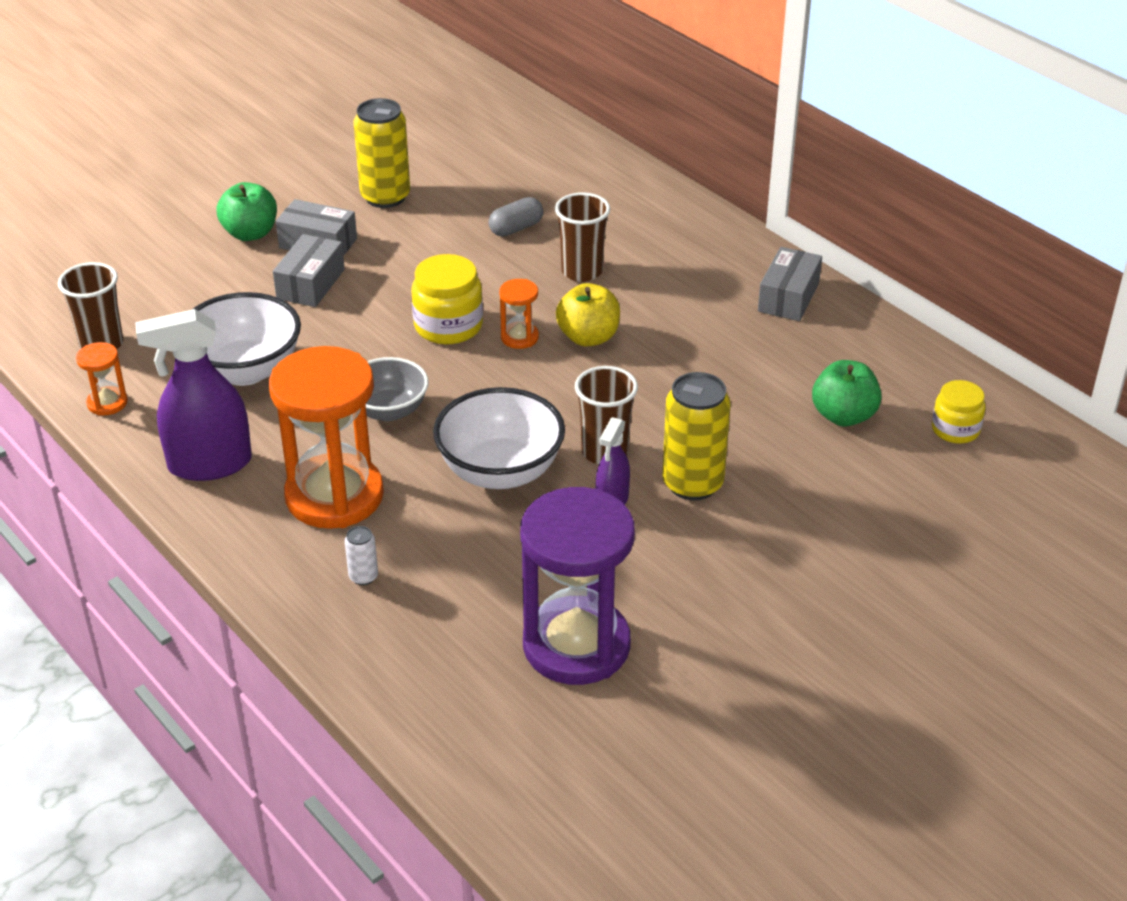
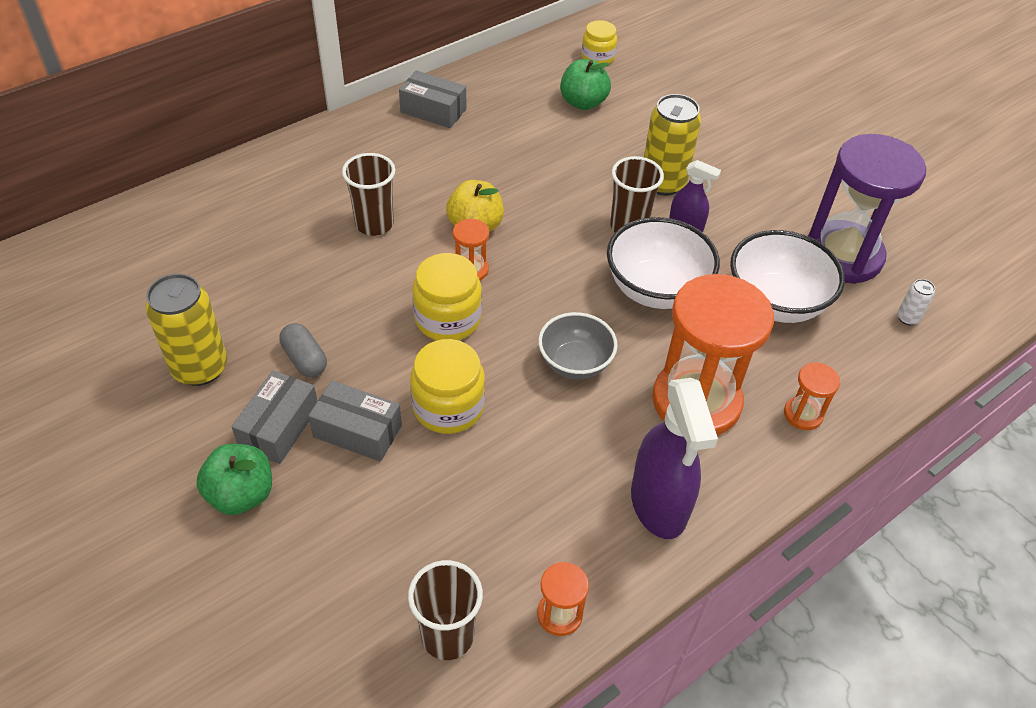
camera: 90 degrees left, 10 degrees up
white bowl [193,292,301,386] -> white bowl moved to [730,230,845,323]
white can [345,526,378,585] -> white can moved to [897,279,935,325]
grey capsule [488,197,543,236] -> grey capsule moved to [279,323,327,377]
none -> yellow jar [410,339,485,434]
none -> orange hourglass [784,363,840,430]

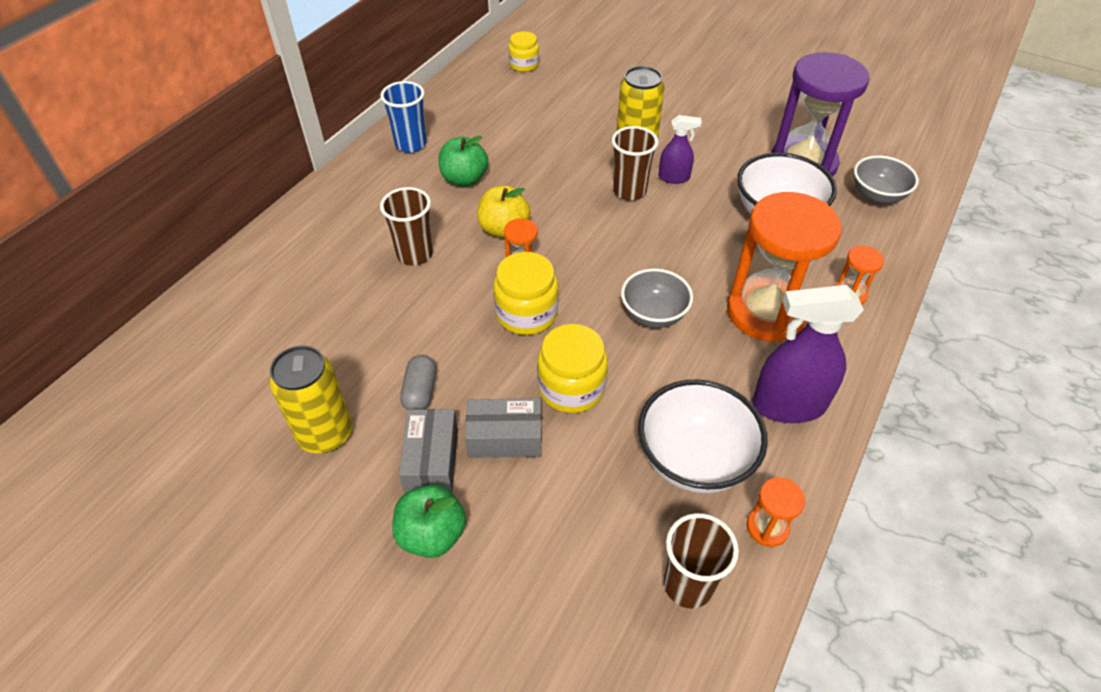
camera: 20 degrees left, 0 degrees up
grey capsule [279,323,327,377] -> grey capsule turned 60 degrees clockwise [400,355,436,411]
grey box [399,70,466,128] -> blue cup [380,81,427,153]
green apple [560,59,611,110] -> green apple moved to [439,136,488,186]
white bowl [607,217,720,309] -> white bowl moved to [638,379,768,493]
purple spray bottle [631,378,718,539] -> purple spray bottle turned 120 degrees clockwise [753,285,864,423]
white can [897,279,935,325] -> grey bowl [854,156,919,204]

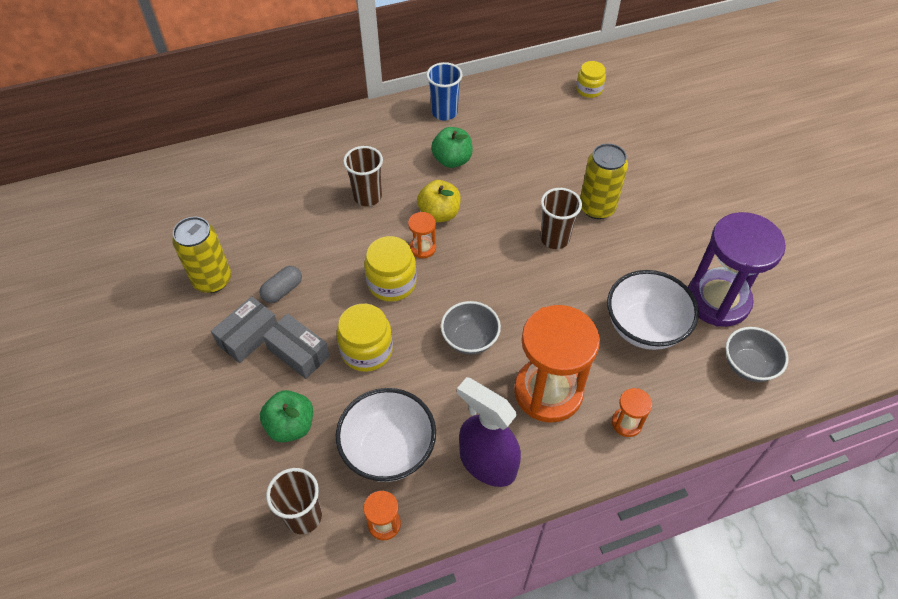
camera: 40 degrees right, 5 degrees up
green apple [392,484,466,558] -> green apple moved to [260,390,313,442]
purple spray bottle [658,115,702,184] -> none

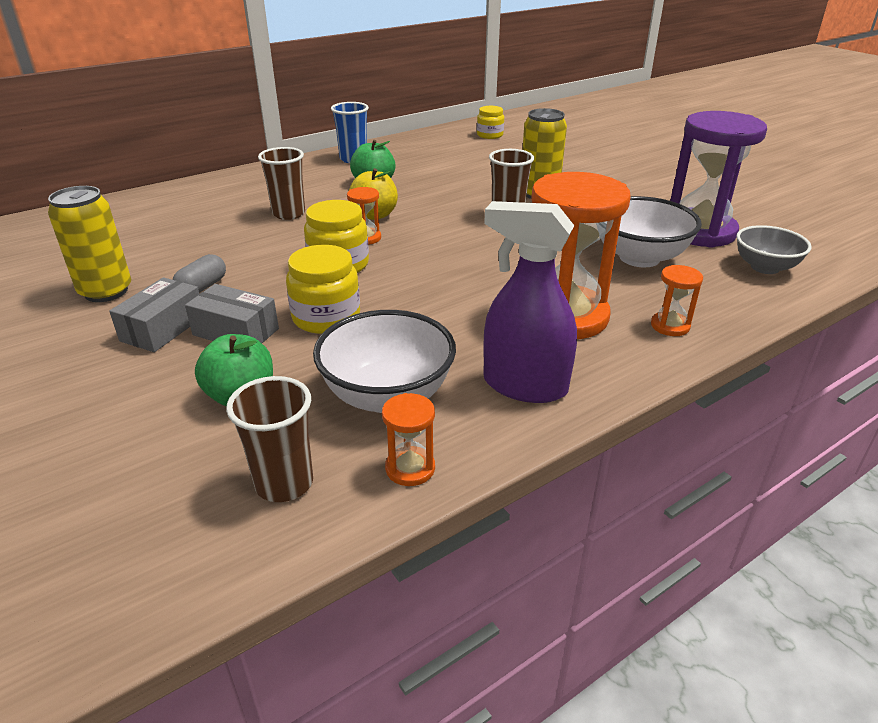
camera: 15 degrees left, 20 degrees down
grey bowl [441,301,501,355] -> none

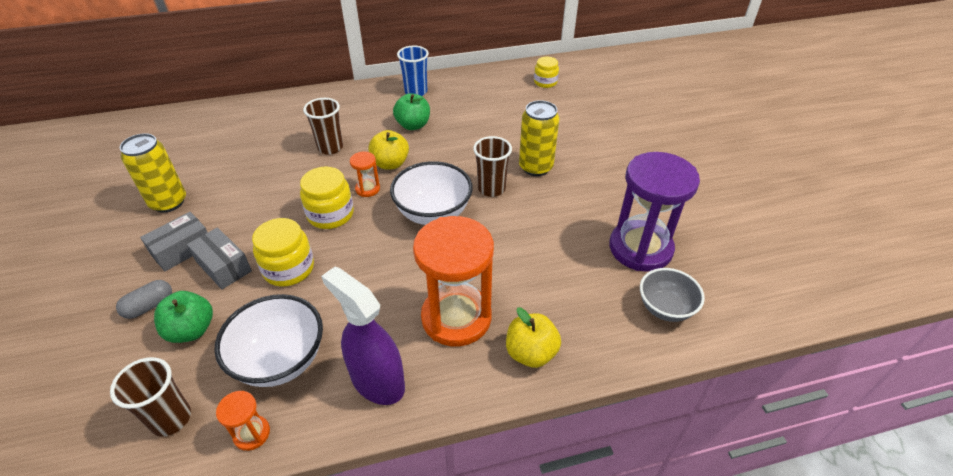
camera: 20 degrees right, 10 degrees up
grey capsule [173,254,226,293] -> grey capsule moved to [116,280,172,319]
white bowl [601,196,702,267] -> white bowl moved to [390,161,473,225]
orange hourglass [651,265,703,336] -> yellow apple [506,307,561,368]

